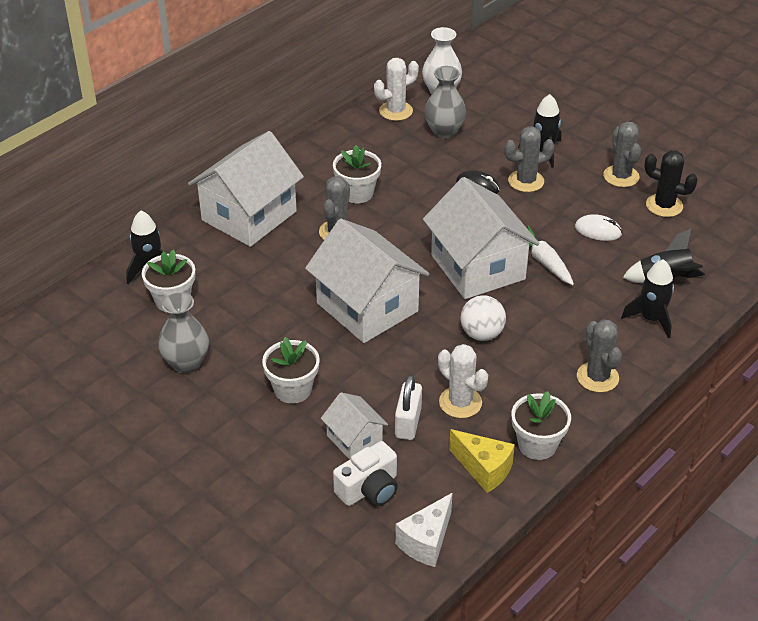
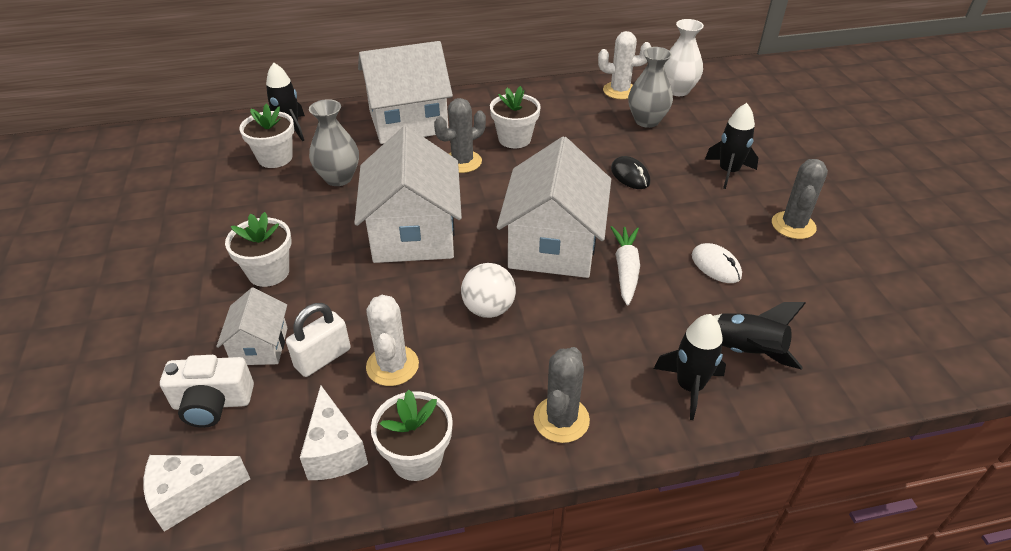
camera: 35 degrees right, 0 degrees up
grey vase [158,292,209,373] -> grey vase moved to [309,99,359,186]
yellow cheese [449,429,515,493] -> white cheese [300,385,368,480]
grey cactus [504,126,555,192] -> none
black cactus [644,150,698,217] -> none

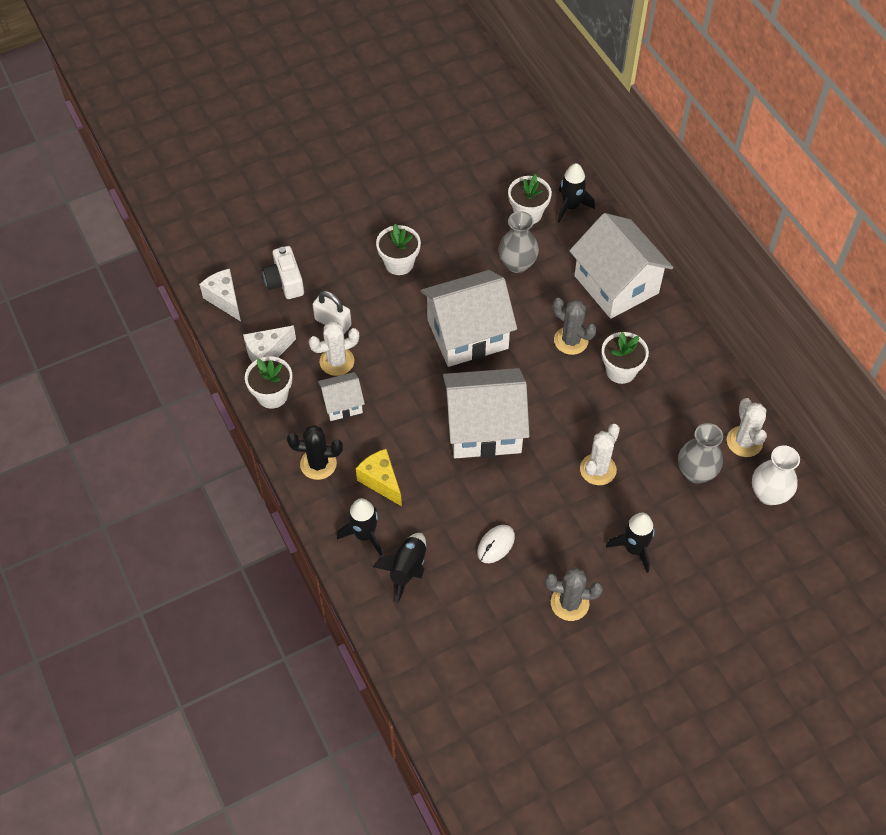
camera: 75 degrees right, 15 degrees up
white house [216,288,287,365] -> white house moved to [318,372,365,421]
white ball [461,263,516,318] -> none
grey cactus [533,347,590,443] -> black cactus [287,425,343,480]
white carrot [610,226,640,306] -> none
black mouse [611,156,650,189] -> white cactus [580,424,620,485]
none -> yellow cheese [356,449,402,506]

